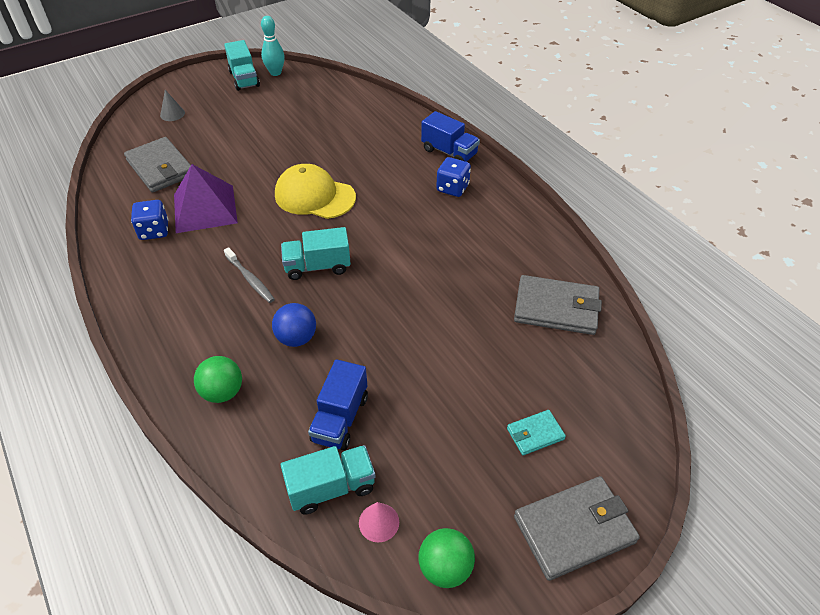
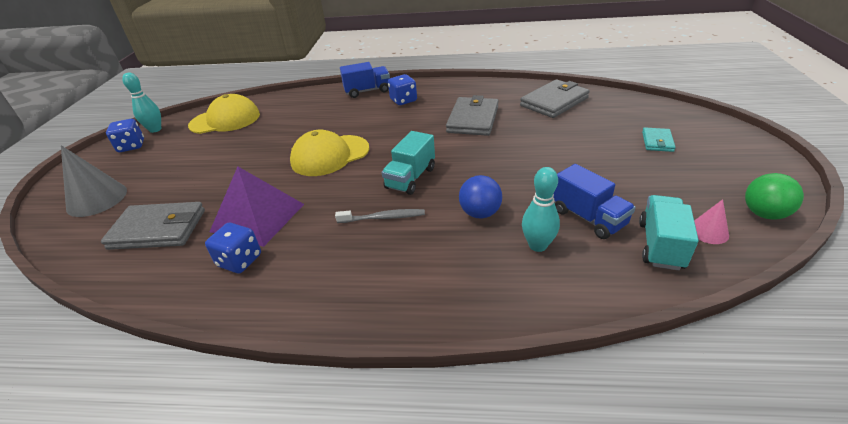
camera: 50 degrees left, 10 degrees down
grey cone [160,90,185,121] -> grey cone [61,145,127,217], size x1.93
green ball [194,356,242,403] -> none
turquoise truck [224,40,260,91] -> blue dice [106,119,144,152]
grey wallet [514,476,640,581] -> grey wallet moved to [446,95,499,136]
none -> yellow cap [188,94,260,134]
none -> turquoise bowling pin [522,167,560,252]

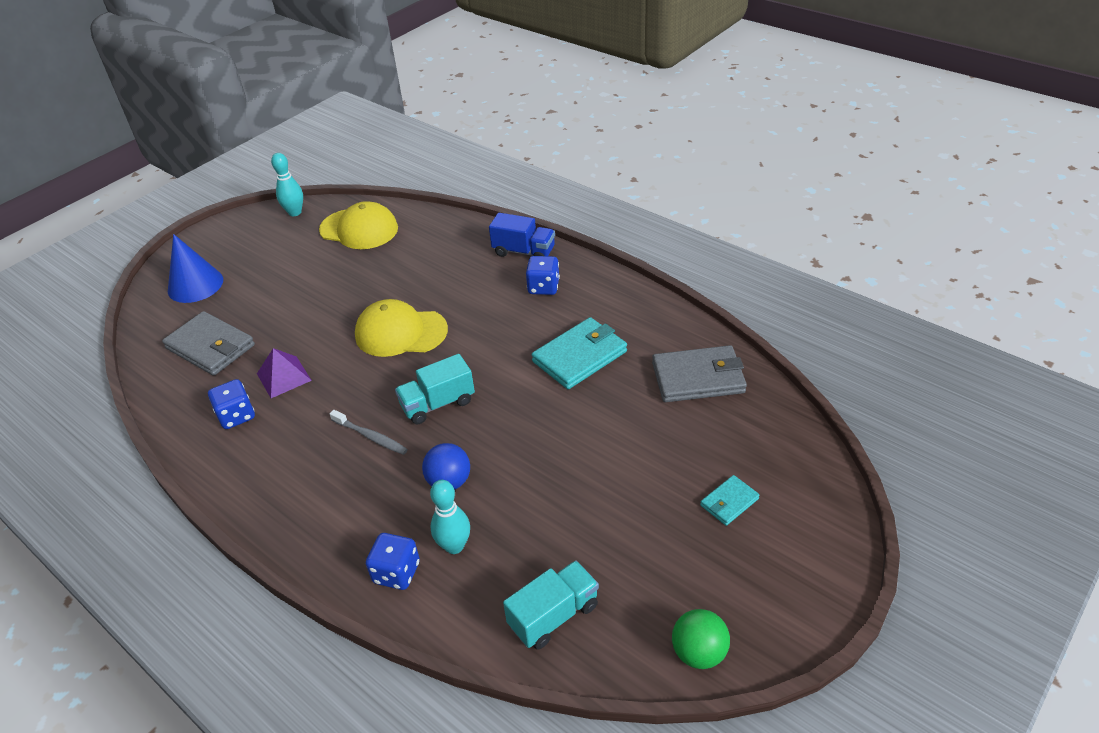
camera: 35 degrees right, 5 degrees up
grey cone [61,145,127,217] -> blue cone [168,234,223,303]
blue dice [106,119,144,152] -> blue dice moved to [366,533,420,590]
purple pyramid [210,167,304,247] -> purple pyramid [257,348,312,398], size x0.63
grey wallet [446,95,499,136] -> turquoise wallet [532,317,627,389]
blue truck [553,164,636,239] -> none
pink cone [694,199,729,244] -> none

